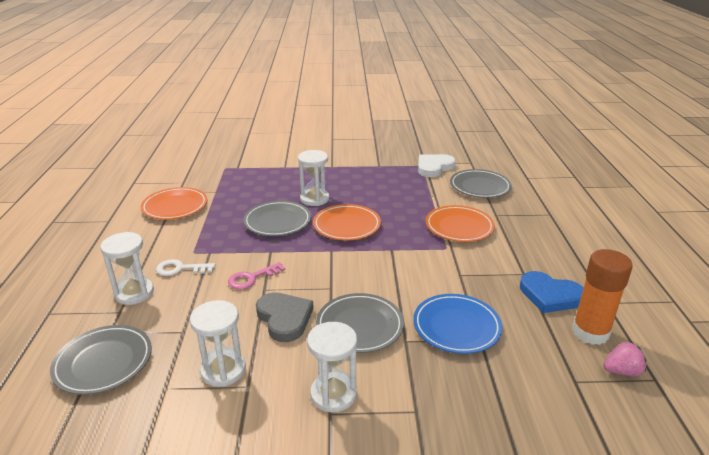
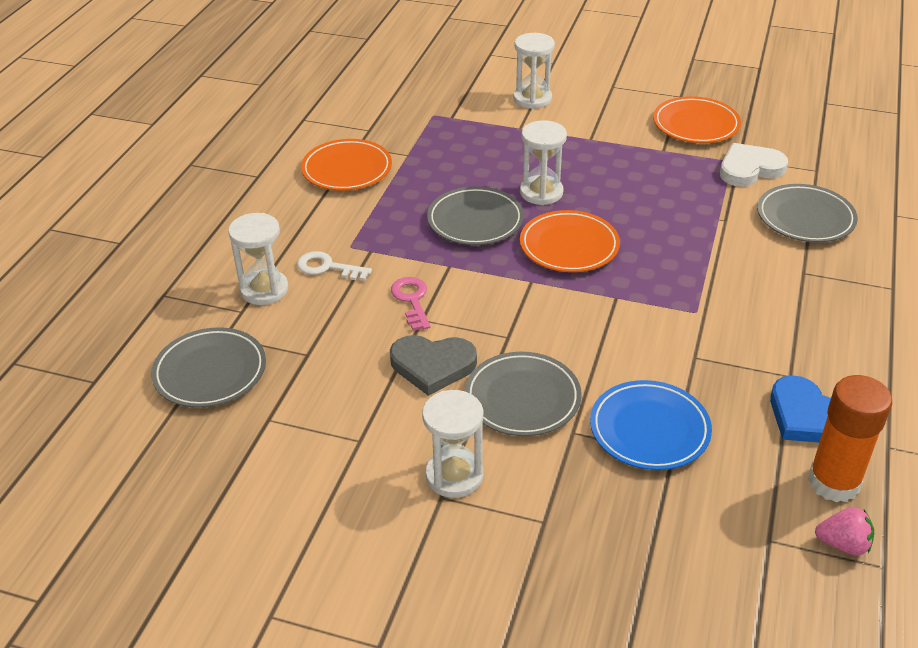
camera: 20 degrees right, 10 degrees up
white hourglass [190,300,246,387] -> white hourglass moved to [513,33,555,109]
pink key [228,262,285,290] -> pink key turned 90 degrees clockwise [391,277,431,331]
grey heart [256,292,314,342] -> grey heart turned 105 degrees clockwise [390,335,477,396]
orange plate [426,205,495,242] -> orange plate moved to [653,96,741,143]

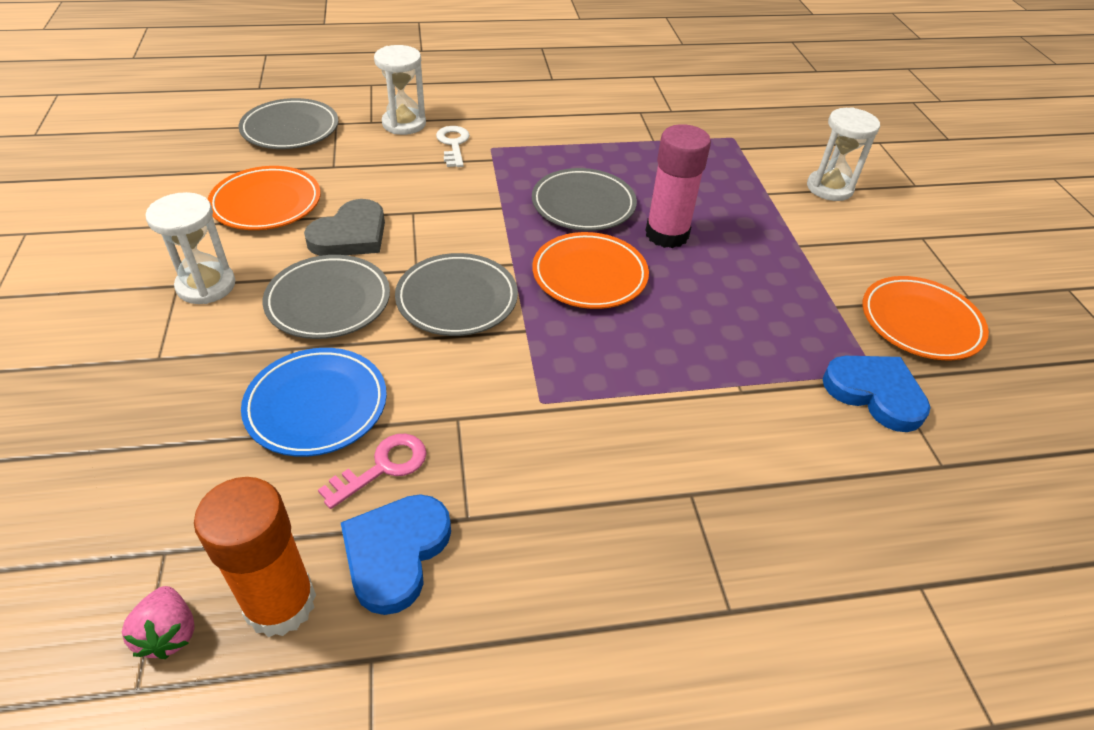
camera: 60 degrees right, 5 degrees up
orange plate [301,139,392,191] -> orange plate moved to [208,166,321,230]
grey heart [390,335,477,396] -> grey heart turned 120 degrees counterclockwise [304,199,385,256]
pink key [391,277,431,331] -> pink key moved to [318,434,427,509]
white hourglass [520,120,567,205] -> pink glue stick [645,124,711,248]
white heart [720,143,788,187] -> blue heart [823,356,931,432]
grey plate [757,184,858,242] -> grey plate moved to [395,253,518,336]

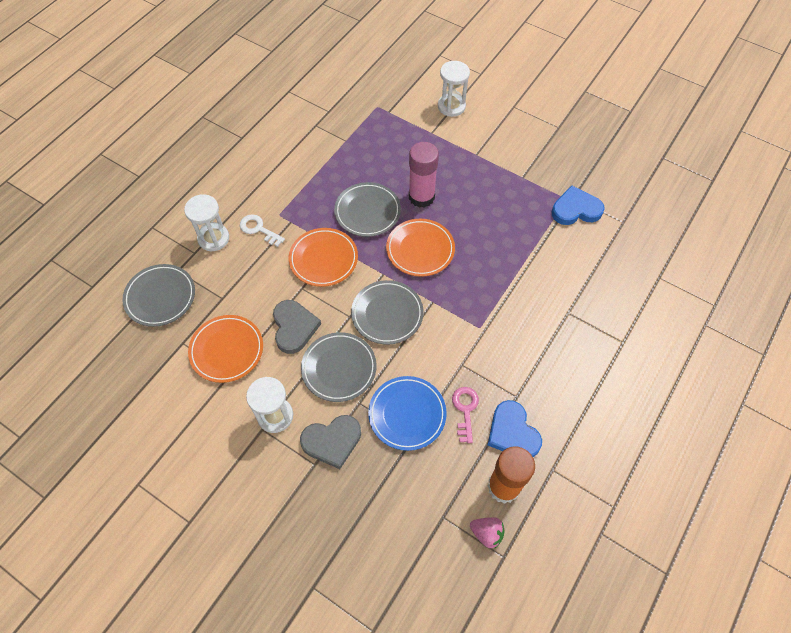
camera: 45 degrees left, 15 degrees up
orange plate [862,276,989,360] -> orange plate moved to [289,228,358,287]
none -> grey heart [300,415,361,469]

